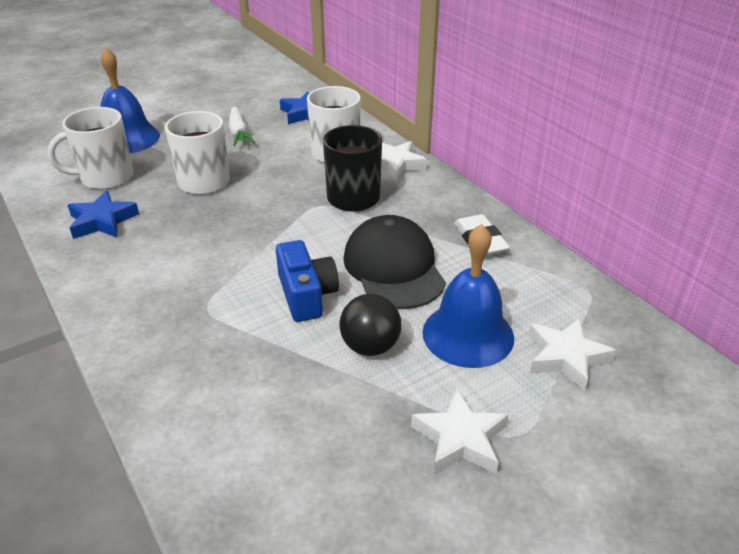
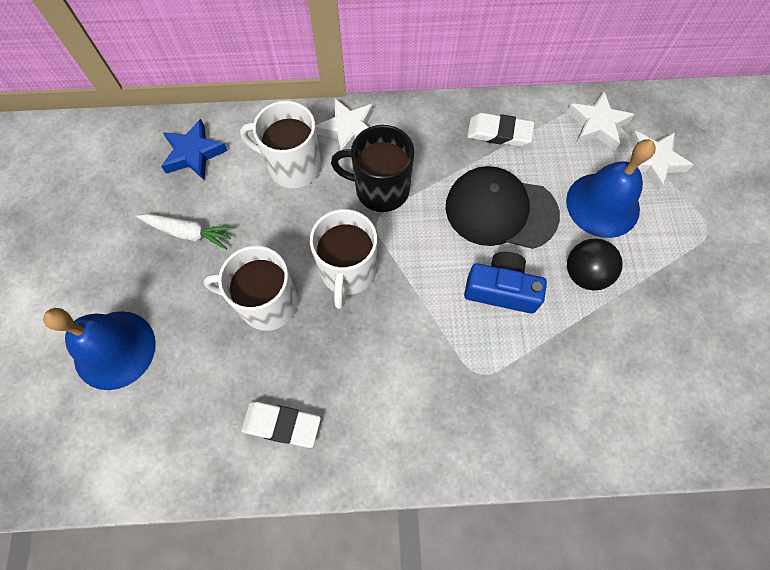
camera: 60 degrees left, 30 degrees up
white mug [48,107,134,190] -> white mug moved to [310,209,377,309]
blue star [68,191,139,239] -> white eraser [241,401,321,448]
white star [411,388,509,474] -> white star moved to [567,92,635,150]

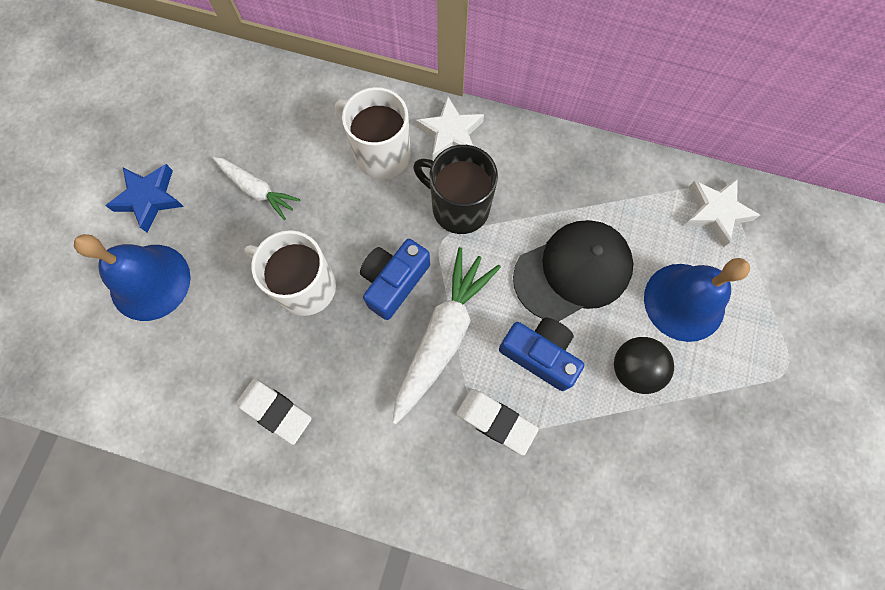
camera: 20 degrees right, 5 degrees up
blue star [161,119,228,180] -> blue star moved to [106,164,184,232]
white mug [310,209,377,309] -> blue camera [360,239,430,320]
black cap [446,166,560,249] -> black cap turned 120 degrees clockwise [513,220,633,322]
white eraser [467,113,534,147] -> white eraser moved to [456,389,539,455]
white star [629,131,693,192] -> none
none -> white carrot [392,247,501,424]

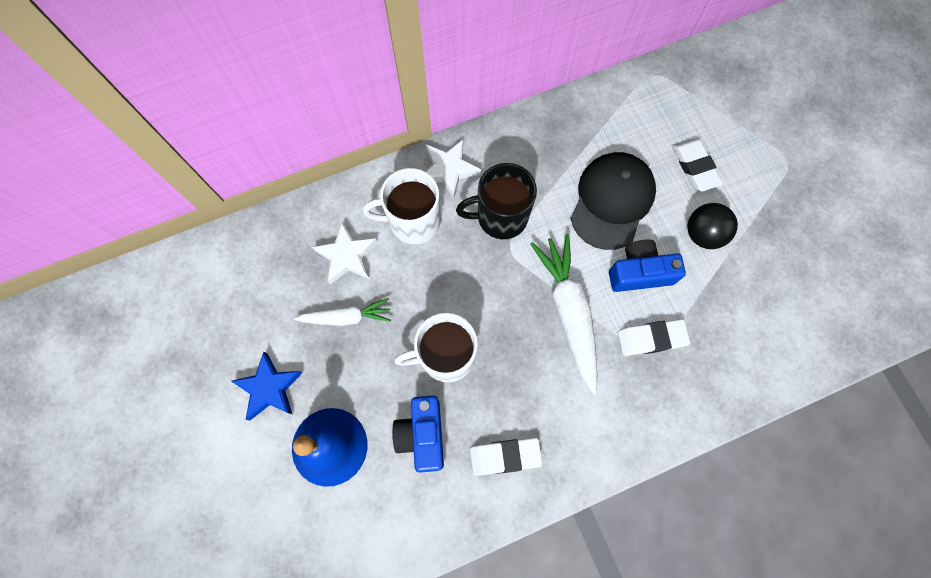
camera: 40 degrees left, 0 degrees up
blue camera [360,239,430,320] -> blue camera moved to [392,396,444,473]
blue bell [644,258,750,342] -> white eraser [673,138,723,191]
white star [683,178,760,247] -> white star moved to [312,222,378,284]

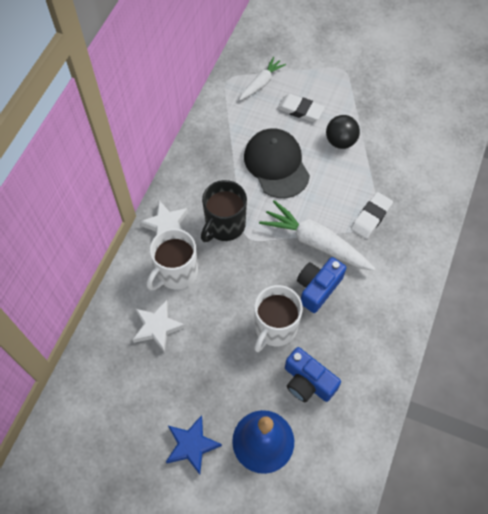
camera: 45 degrees left, 10 degrees down
white carrot [294,298,391,326] -> white carrot moved to [239,57,286,100]
white eraser [470,438,542,476] -> none
blue camera [609,240,686,292] -> blue camera moved to [297,257,346,313]

